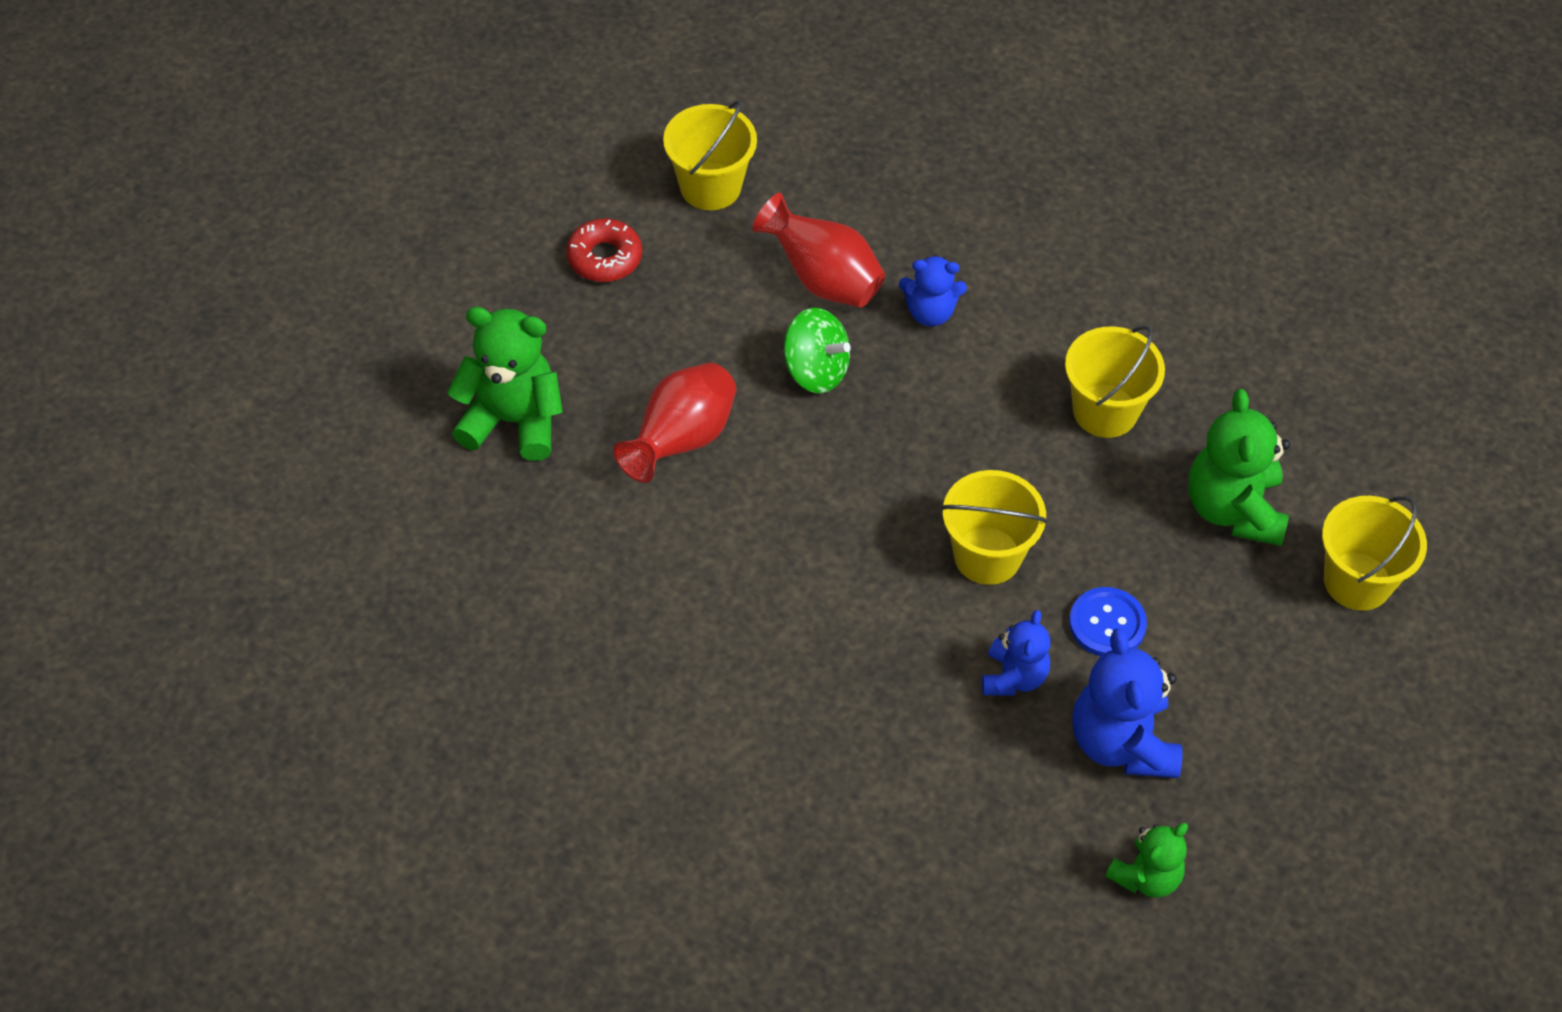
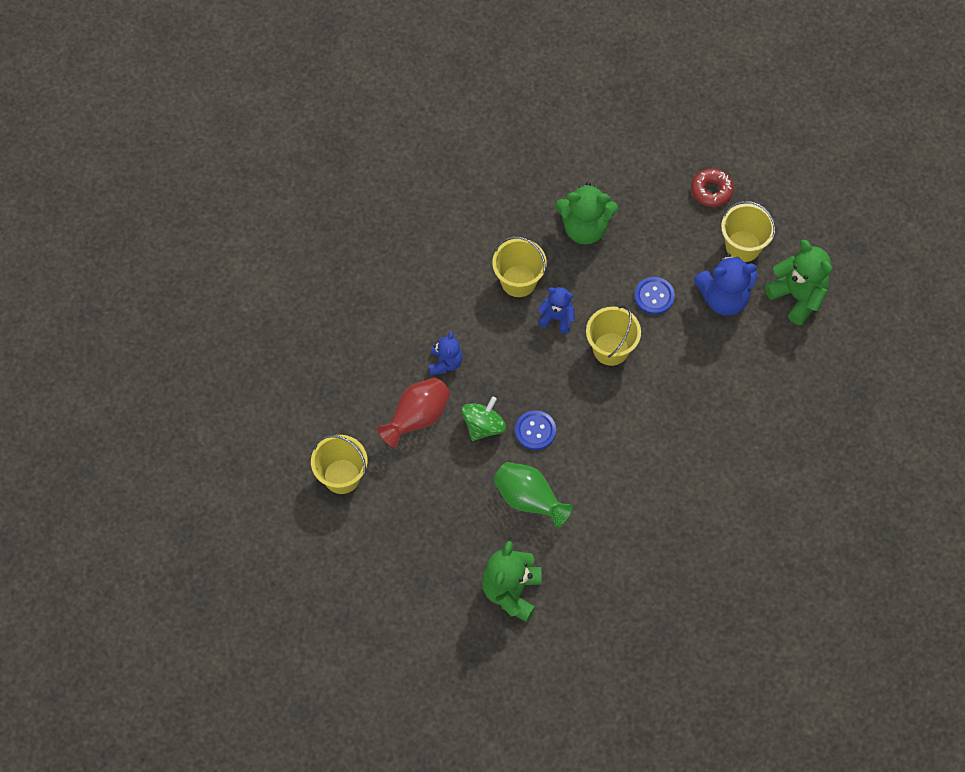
camera: 85 degrees left, 10 degrees up
red donut [566,218,642,282] -> red donut moved to [691,169,734,207]
red vase [613,362,736,483] -> green vase [494,462,573,528]
blue teddy bear [982,610,1050,696] -> blue teddy bear moved to [538,287,575,333]
green teddy bear [1105,823,1188,898] -> green teddy bear [765,239,832,325], size x1.65
yellow bucket [1322,496,1427,611] -> yellow bucket moved to [721,201,775,262]
none -> blue button [515,410,556,450]

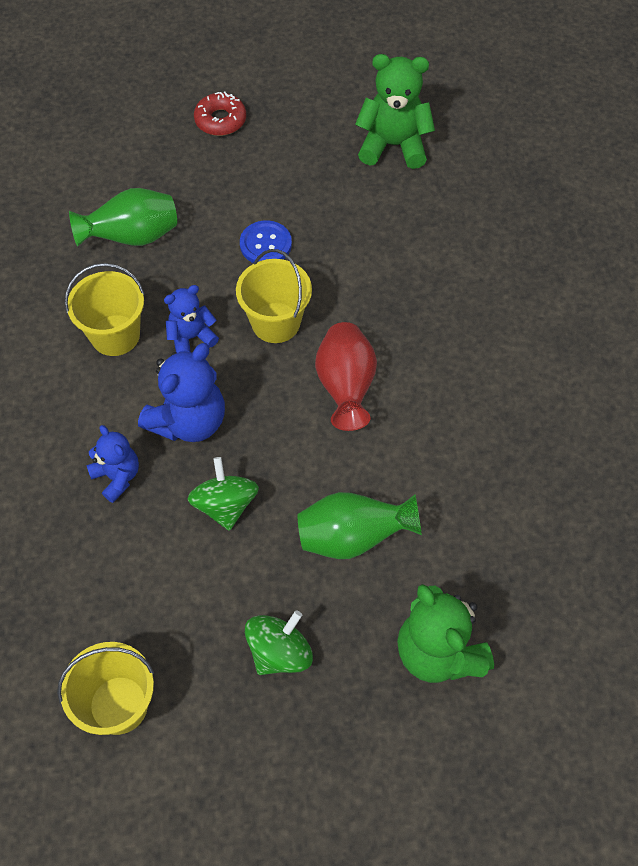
camera: 45 degrees left, 5 degrees down
red vase [377,378,450,448] -> red vase moved to [315,322,377,431]
blue button [515,410,556,450] -> none
green teddy bear [555,182,618,244] -> green vase [69,188,177,247]
blue teddy bear [694,253,757,315] -> blue teddy bear moved to [138,343,225,442]
yellow bucket [721,201,775,262] -> none
none -> green spinning top [245,610,313,675]

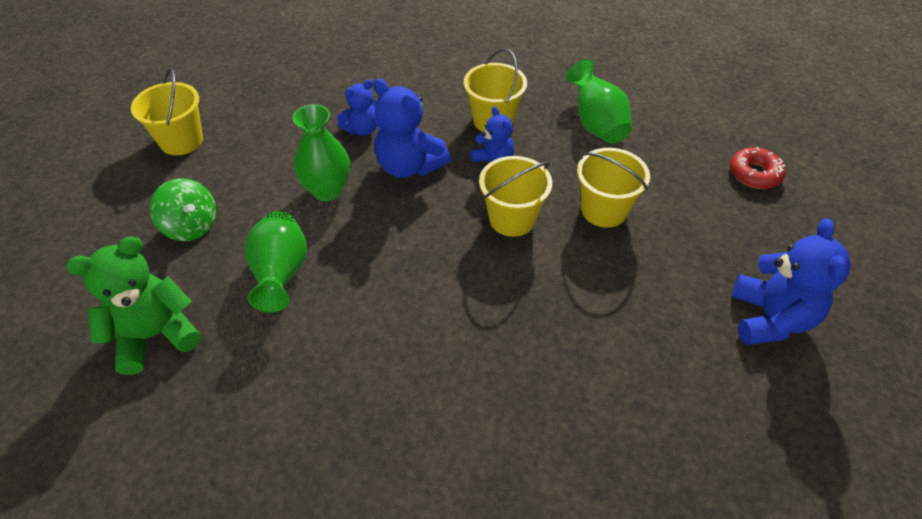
camera: 90 degrees right, 10 degrees down
green spinning top [188,457,259,531] -> green vase [292,104,350,201]
blue button [240,220,292,263] -> yellow bucket [577,148,650,228]
red vase [315,322,377,431] -> none
green teddy bear [355,54,435,169] -> blue teddy bear [732,219,851,345]

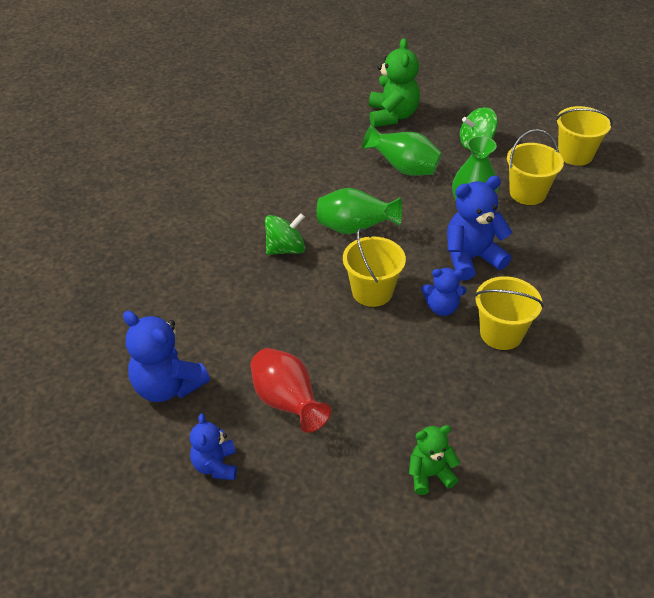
camera: 120 degrees right, 5 degrees down
blue teddy bear [337,79,377,136] -> blue teddy bear moved to [190,414,237,480]
green vase [566,59,632,144] -> green vase moved to [317,188,402,234]
yellow bucket [577,148,650,228] -> yellow bucket moved to [507,129,564,205]
red donut [730,147,786,189] -> none
none -> red vase [250,348,331,433]
none -> green spinning top [265,213,305,255]
none -> green teddy bear [409,425,460,495]

